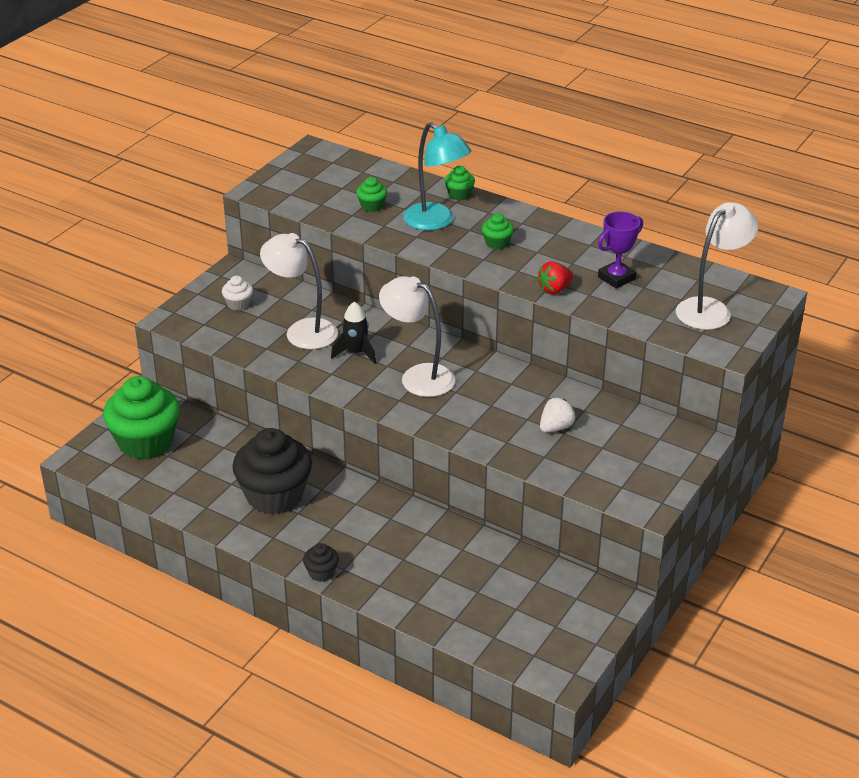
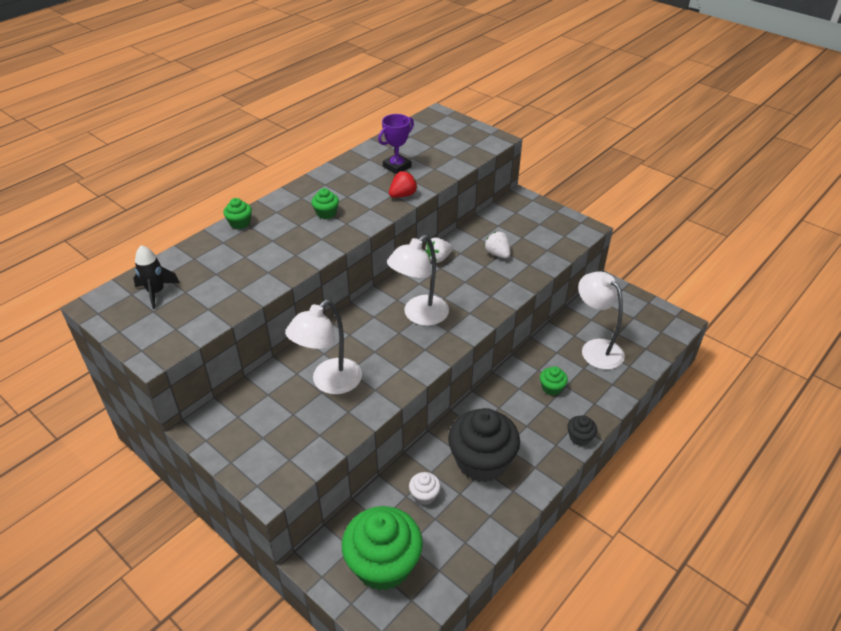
camera: 80 degrees left, 5 degrees up
white cupcake [222,276,253,311] -> white cupcake moved to [409,472,441,505]
black rocket [331,302,376,364] -> black rocket moved to [133,245,180,309]
green cupcake [356,177,387,212] -> green cupcake moved to [540,366,568,396]
turquoise lamp [403,122,471,231] -> none
red strawberry [537,262,573,294] -> red strawberry turned 105 degrees counterclockwise [389,171,418,198]
purple trophy [598,211,643,289] -> purple trophy turned 75 degrees clockwise [378,114,414,174]
white lamp [676,202,759,330] -> white lamp moved to [578,271,625,370]
none -> white strawberry [425,238,453,263]

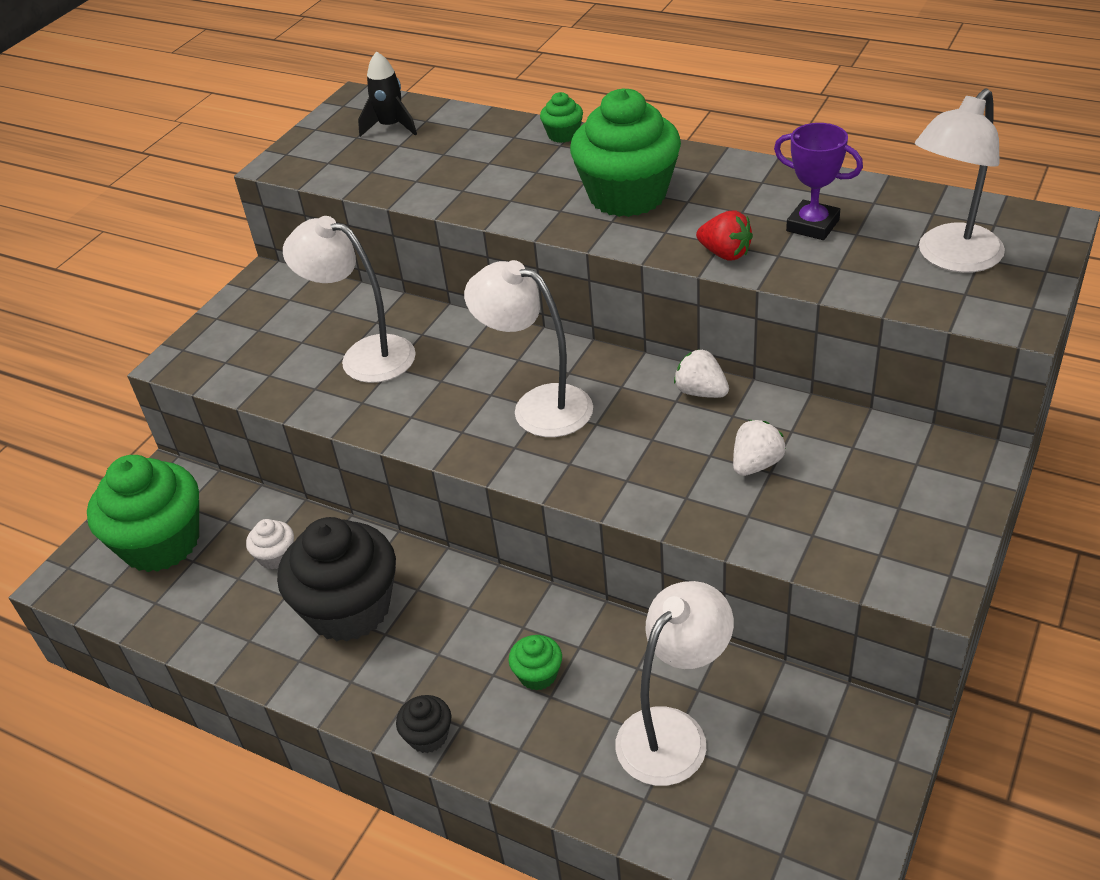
camera: 80 degrees right, 0 degrees up
green cupcake [311,188,339,219] -> green cupcake [570,88,681,217], size x2.32
none -> white lamp [915,88,1005,273]

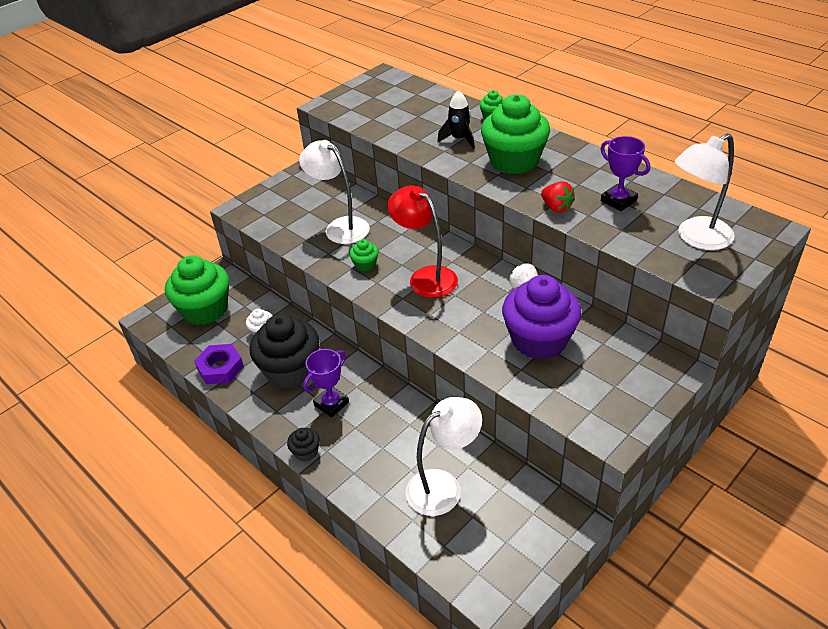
camera: 15 degrees right, 0 degrees up
black rocket [358,51,417,137] -> black rocket moved to [437,90,475,149]
white lamp [464,260,593,437] -> red lamp [387,186,458,298]
green cupcake [509,635,562,691] -> green cupcake moved to [349,239,379,271]
white strawberry [733,420,786,476] -> purple cupcake [502,275,582,360]
none -> purple nut [194,344,244,384]
none -> purple trophy [303,349,349,418]

